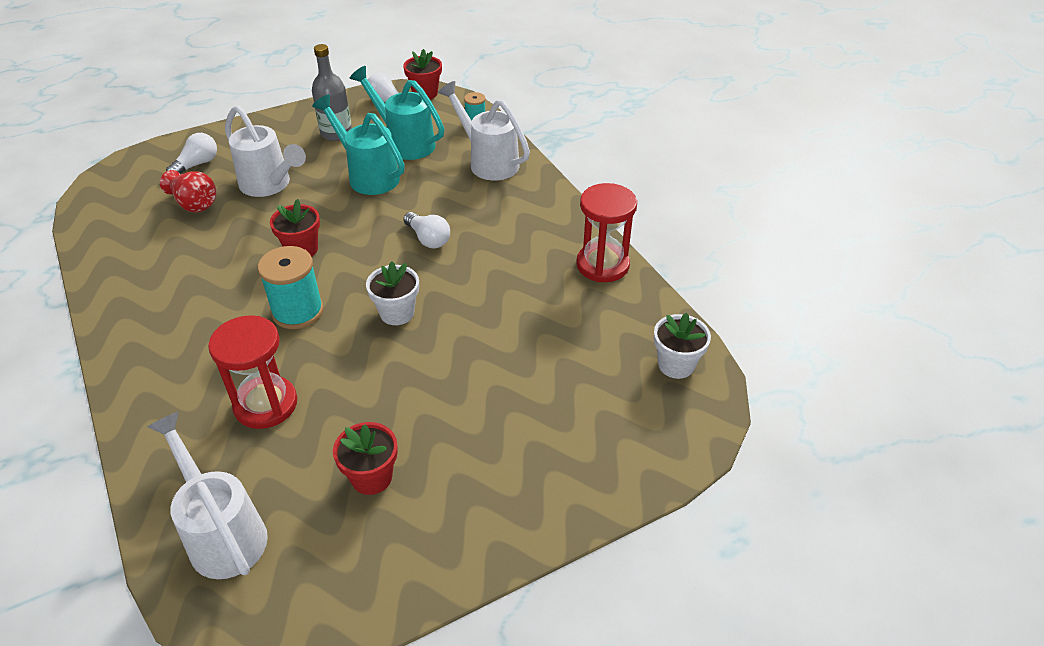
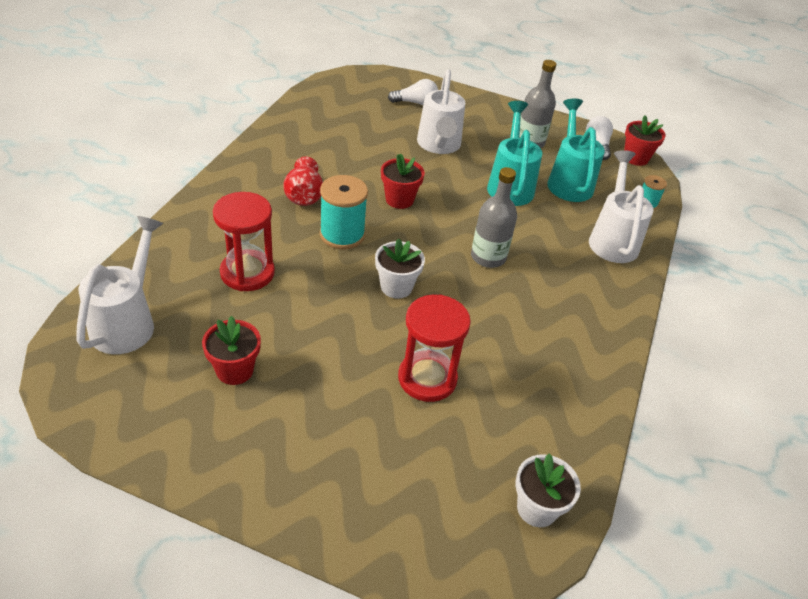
camera: 45 degrees right, 0 degrees up
red vase [160,170,216,212] -> red vase moved to [283,157,323,206]
white light bulb [403,212,450,248] -> grey bottle [471,167,517,268]
red hourglass [576,183,637,282] -> red hourglass moved to [398,294,471,402]

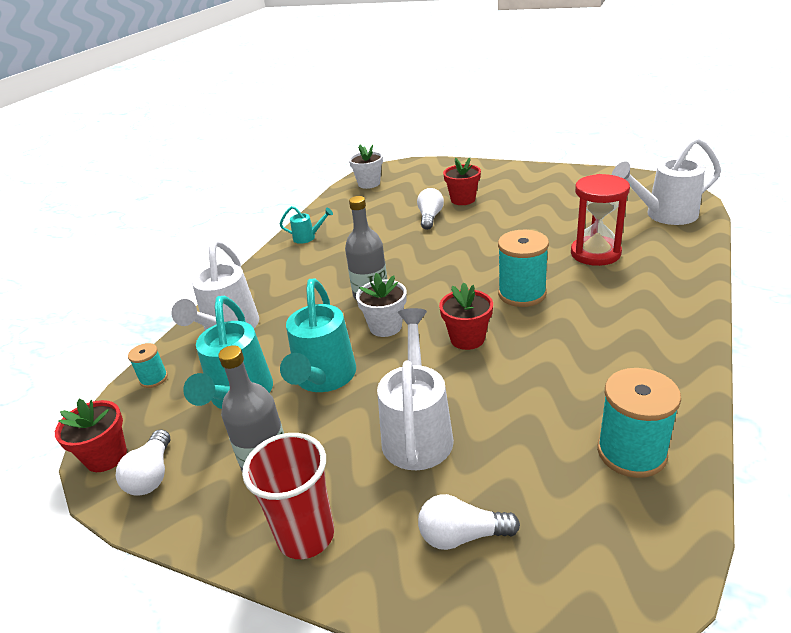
camera: 170 degrees left, 10 degrees down
white watering can [76,216,163,354] -> white watering can turned 60 degrees clockwise [612,137,721,225]
red flower pot [202,316,261,385] -> red flower pot moved to [443,158,481,205]
red vase [283,157,323,206] -> none
white flower pot [375,238,425,299] -> white flower pot moved to [356,273,407,337]
red hourglass [398,294,471,402] -> white light bulb [417,188,444,230]
none -> red cup [242,433,334,559]
none -> turquoise watering can [279,206,333,244]
none -> turquoise spool [597,368,681,478]

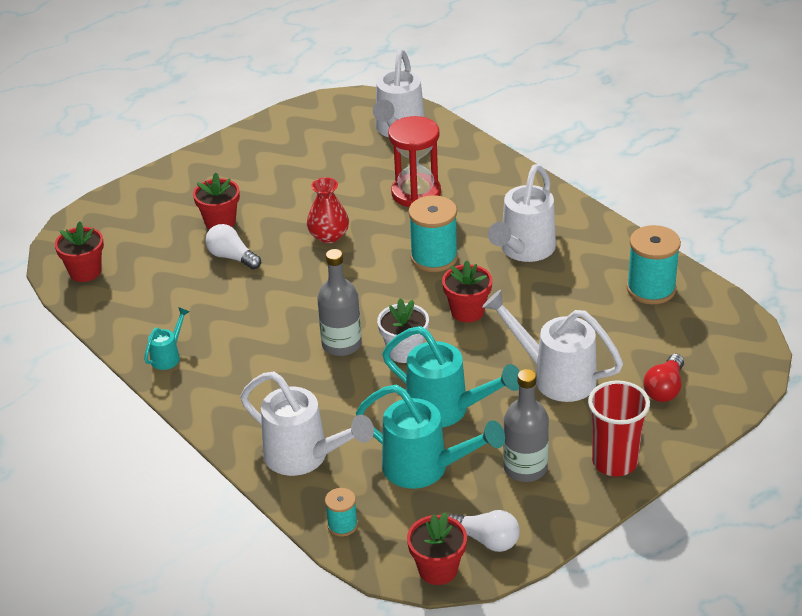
camera: 65 degrees left, 5 degrees up
white flower pot [349,145,383,189] -> red flower pot [55,221,104,282]
white light bulb [418,494,520,550] -> red light bulb [643,354,684,402]
none -> red vase [307,177,349,243]
none -> white watering can [488,164,556,262]

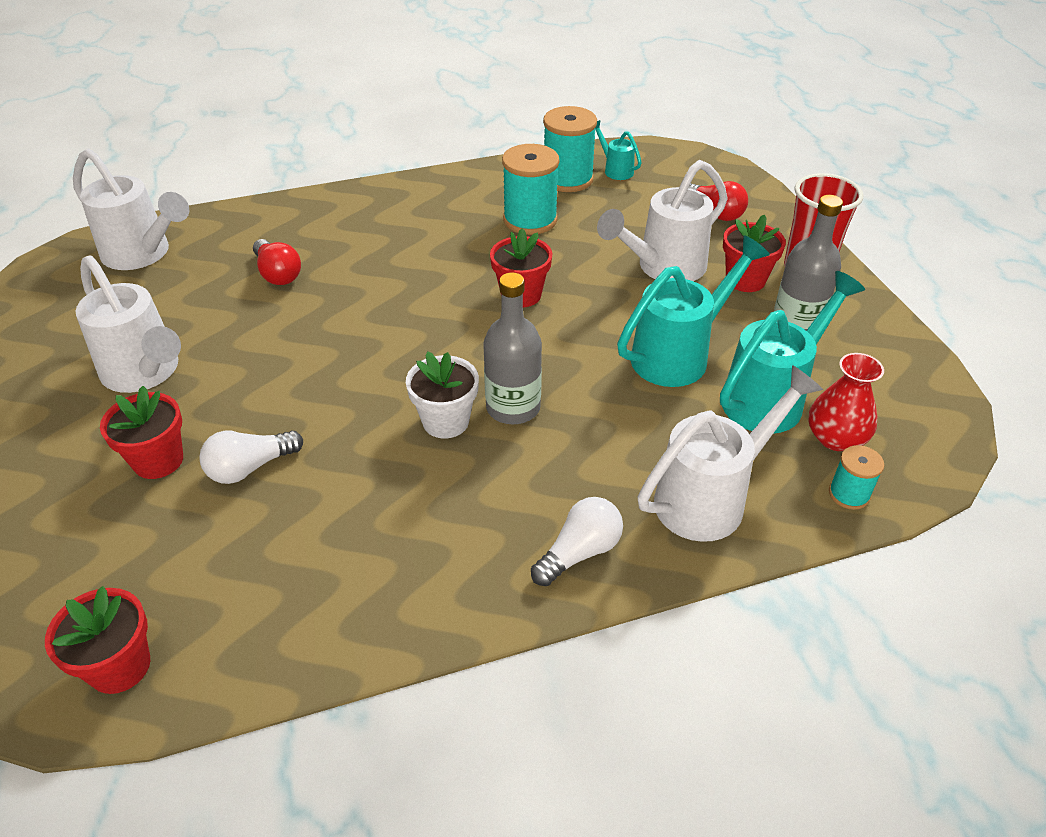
camera: 70 degrees left, 5 degrees up
turquoise watering can [144,307,190,370] -> turquoise watering can moved to [595,120,642,180]
red vase [307,177,349,243] -> red vase moved to [808,353,884,451]
white flower pot [377,298,429,363] -> white flower pot moved to [406,351,479,438]
red hourglass [388,116,441,207] -> red light bulb [253,239,301,285]
red flower pot [407,512,467,585] -> red flower pot moved to [723,215,786,292]
turquoise spool [408,195,458,272] -> turquoise spool moved to [502,144,559,235]
white light bulb [448,510,520,552] -> white light bulb moved to [531,497,623,586]
white watering can [488,164,556,262] -> white watering can moved to [75,255,181,393]

